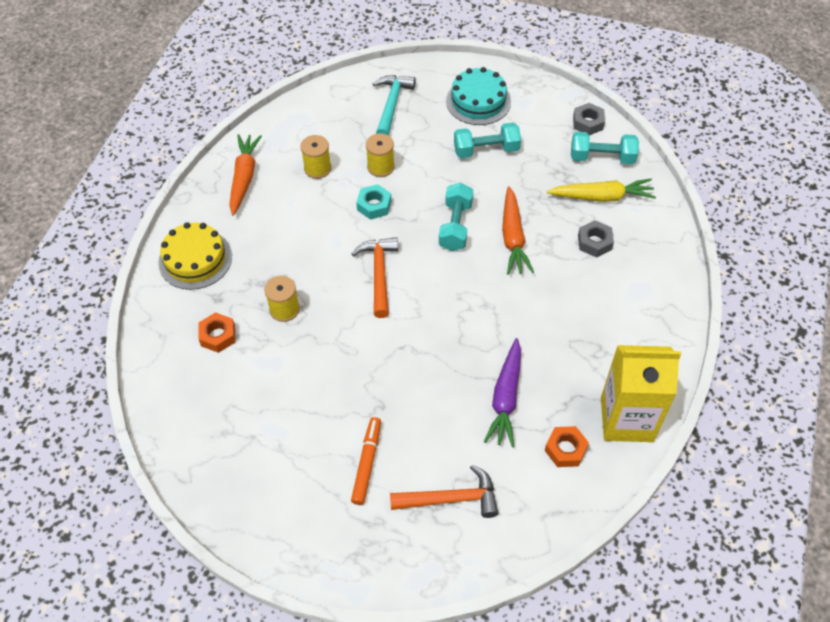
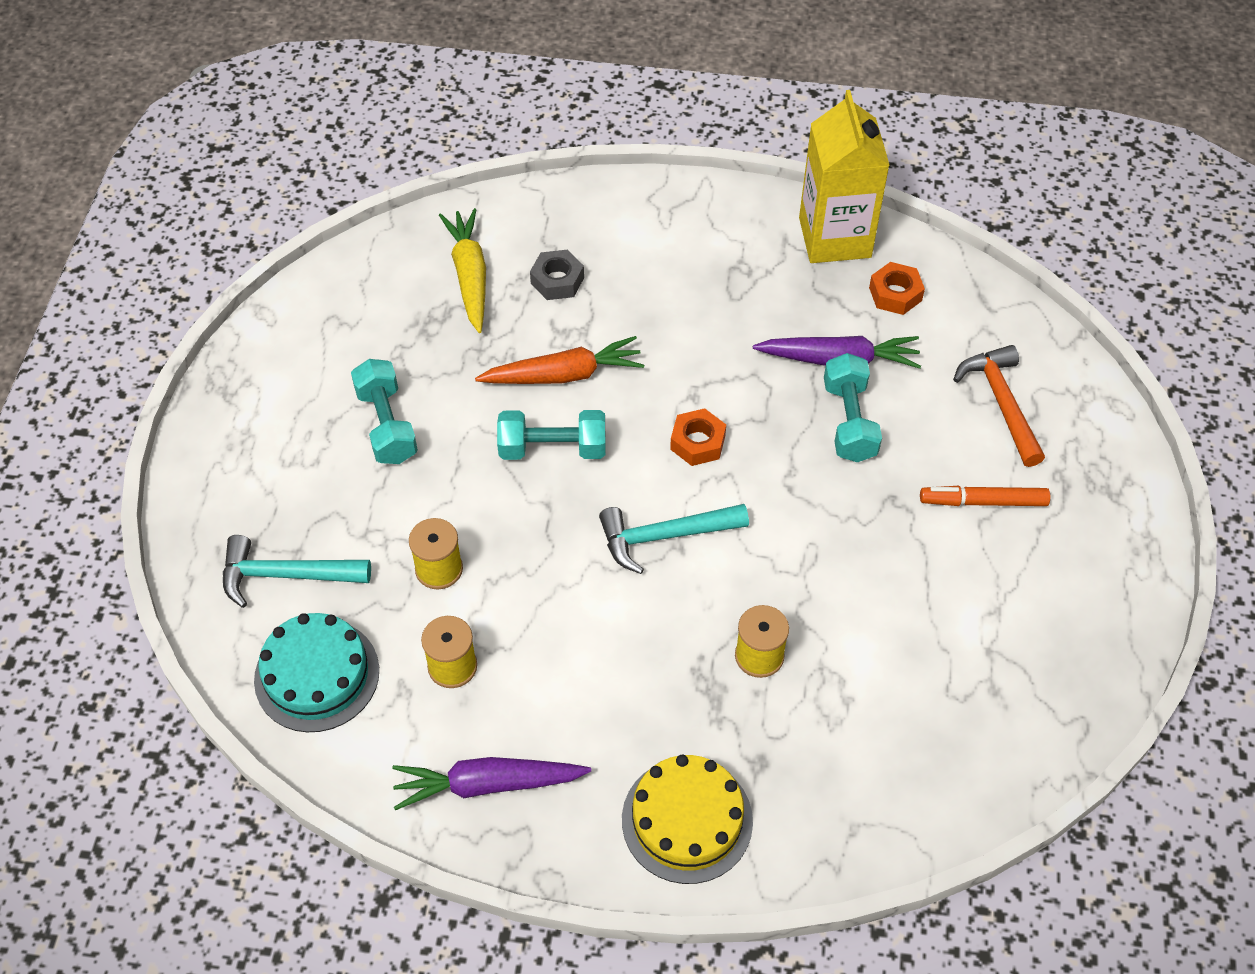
camera: 100 degrees left, 0 degrees up
orange nut [198,312,236,353] -> orange nut moved to [670,408,726,466]
orange carrot [229,134,262,216] -> purple carrot [392,757,591,810]
orange hammer [352,237,398,318] -> turquoise hammer [599,504,749,574]
turquoise nut [356,184,391,220] -> none
turquoise cake [446,67,511,125] -> turquoise cake moved to [254,613,379,732]
turquoise dumbbell [571,132,639,164] -> turquoise dumbbell moved to [824,353,882,462]
grey nut [573,103,605,135] -> none

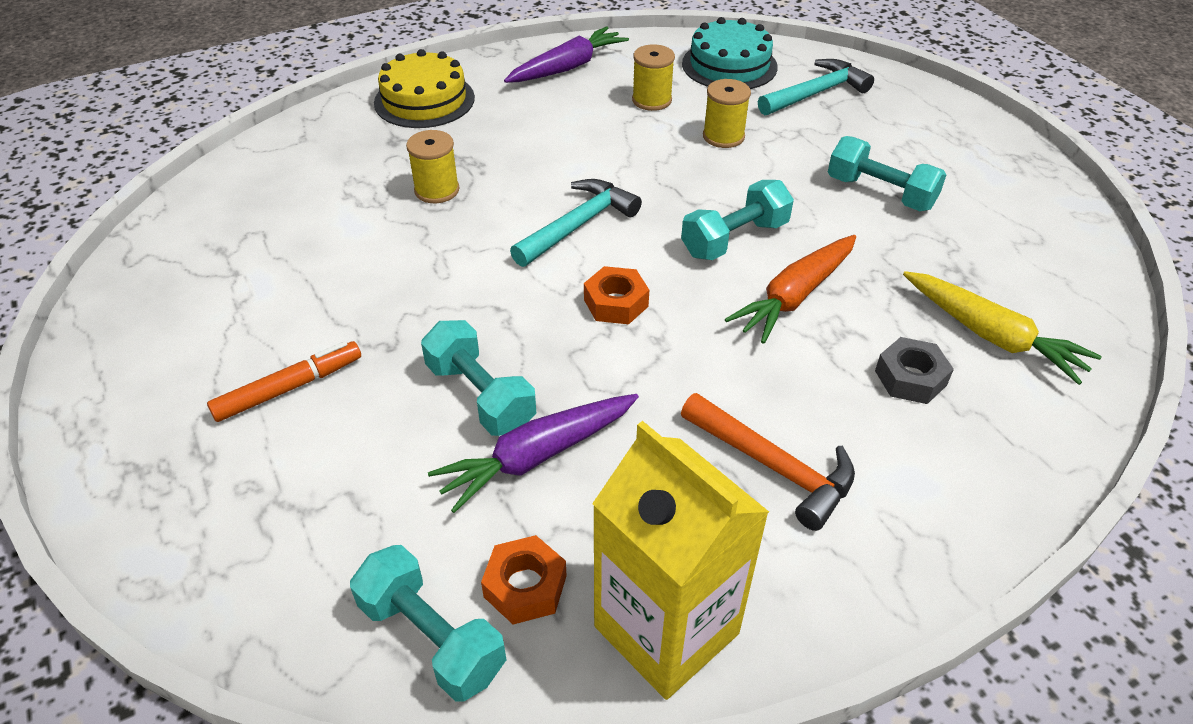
camera: 145 degrees right, 10 degrees down
orange hammer [953,345,1045,467] -> orange hammer moved to [681,393,855,531]
none -> turquoise dumbbell [350,545,506,702]

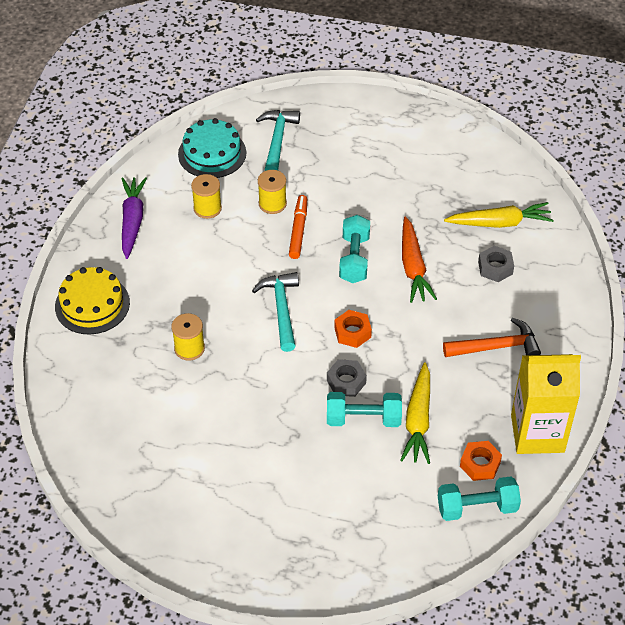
camera: 50 degrees left, 5 degrees up
orange marker [207,341,361,422] -> orange marker moved to [289,195,307,259]
purple carrot [428,394,639,513] -> yellow carrot [400,362,430,464]
turquoise dumbbell [828,136,946,211] -> none
none -> grey nut [327,359,367,397]

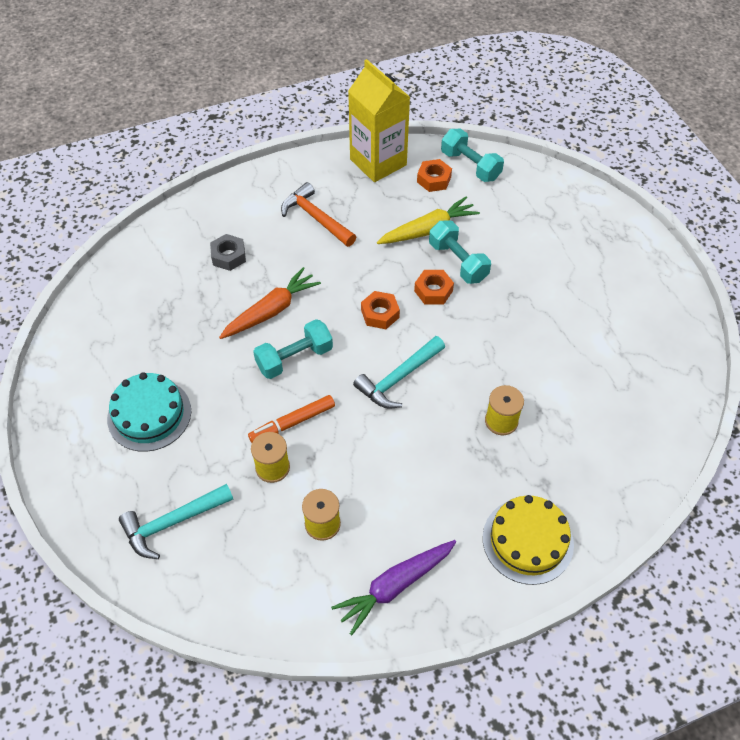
camera: 125 degrees left, 5 degrees up
turquoise cake [178,118,246,178] -> turquoise cake moved to [107,372,191,452]
grey nut [327,359,367,397] -> orange nut [414,270,454,305]
yellow carrot [444,202,554,228] -> none

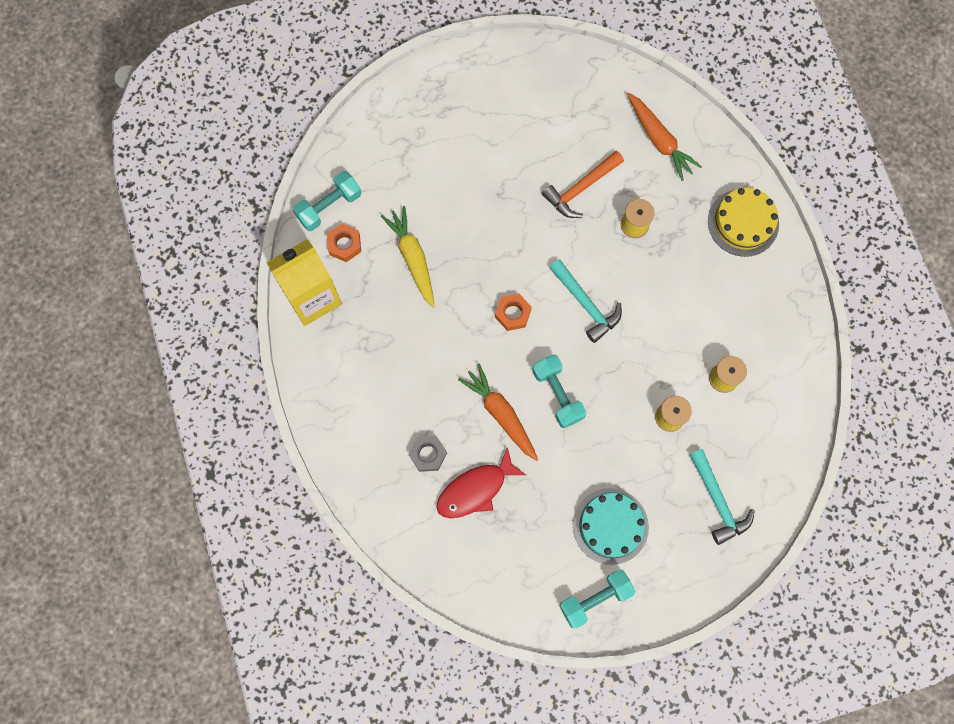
camera: 85 degrees left, 20 degrees up
orange marker [248,395,335,443] -> none
orange hammer [281,182,356,247] -> orange hammer moved to [542,151,624,218]
purple carrot [331,540,456,635] -> none
orange nut [414,270,454,305] -> none
turquoise dumbbell [429,221,491,284] -> turquoise dumbbell moved to [559,569,636,628]
none -> red fish [436,447,526,518]
none -> orange carrot [628,93,702,181]

